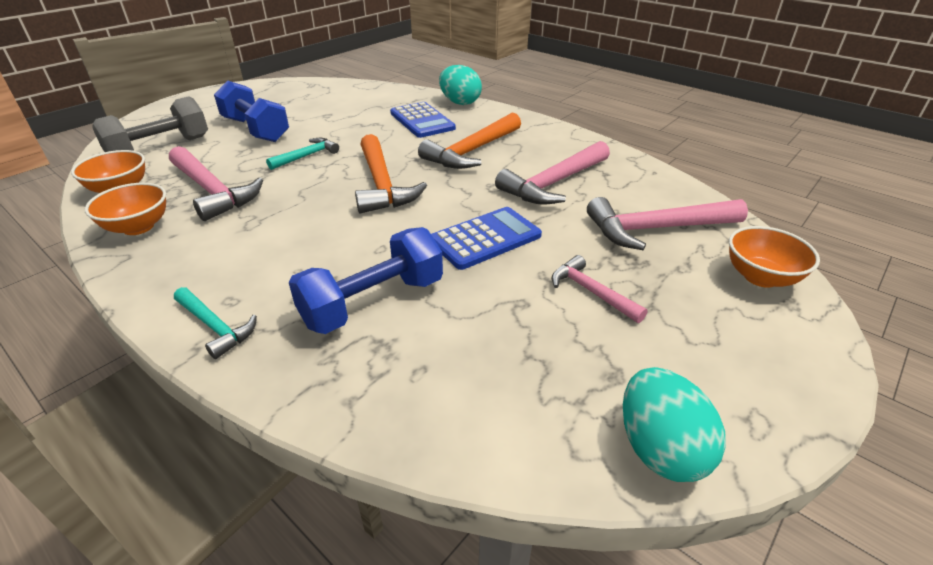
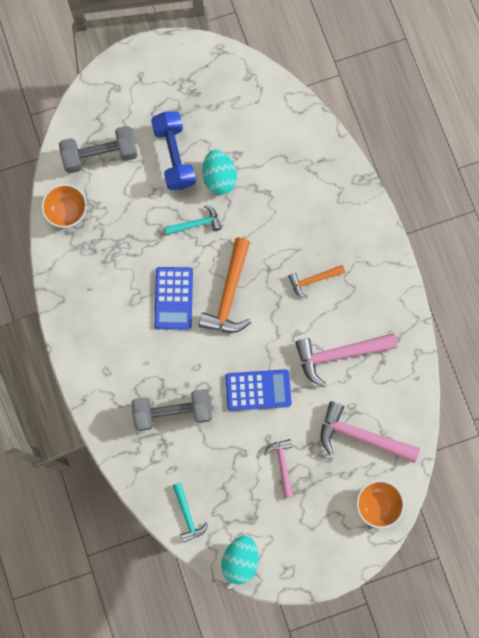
camera: 30 degrees right, 40 degrees up
orange bowl [85,183,166,235] -> none
pink hammer [169,146,263,221] -> none
turquoise hammer [174,287,257,359] -> turquoise hammer moved to [172,482,208,543]
blue dumbbell [289,227,443,334] -> grey dumbbell [132,389,212,431]
blue calculator [390,102,456,138] -> blue calculator moved to [154,267,193,330]
orange hammer [418,113,521,169] -> orange hammer [288,265,345,299], size x0.57
turquoise egg [439,65,482,105] -> turquoise egg moved to [202,150,237,195]

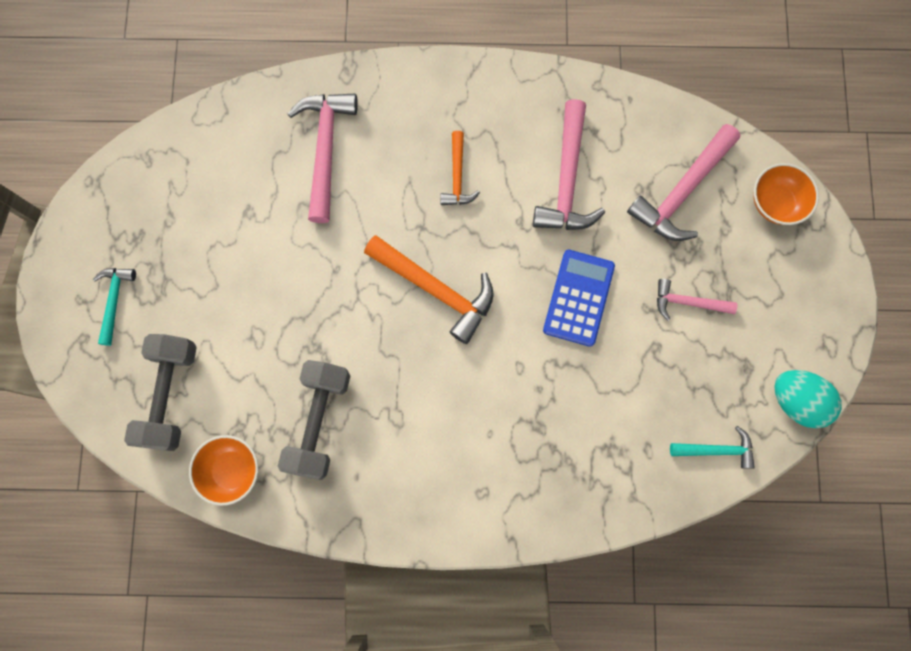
camera: 70 degrees left, 0 degrees up
grey dumbbell [132,389,212,431] -> grey dumbbell moved to [278,360,350,480]
blue dumbbell [151,111,196,190] -> none
blue calculator [154,267,193,330] -> none
turquoise hammer [165,205,221,235] -> turquoise hammer moved to [93,268,136,346]
turquoise egg [202,150,237,195] -> none
none -> pink hammer [288,94,358,223]

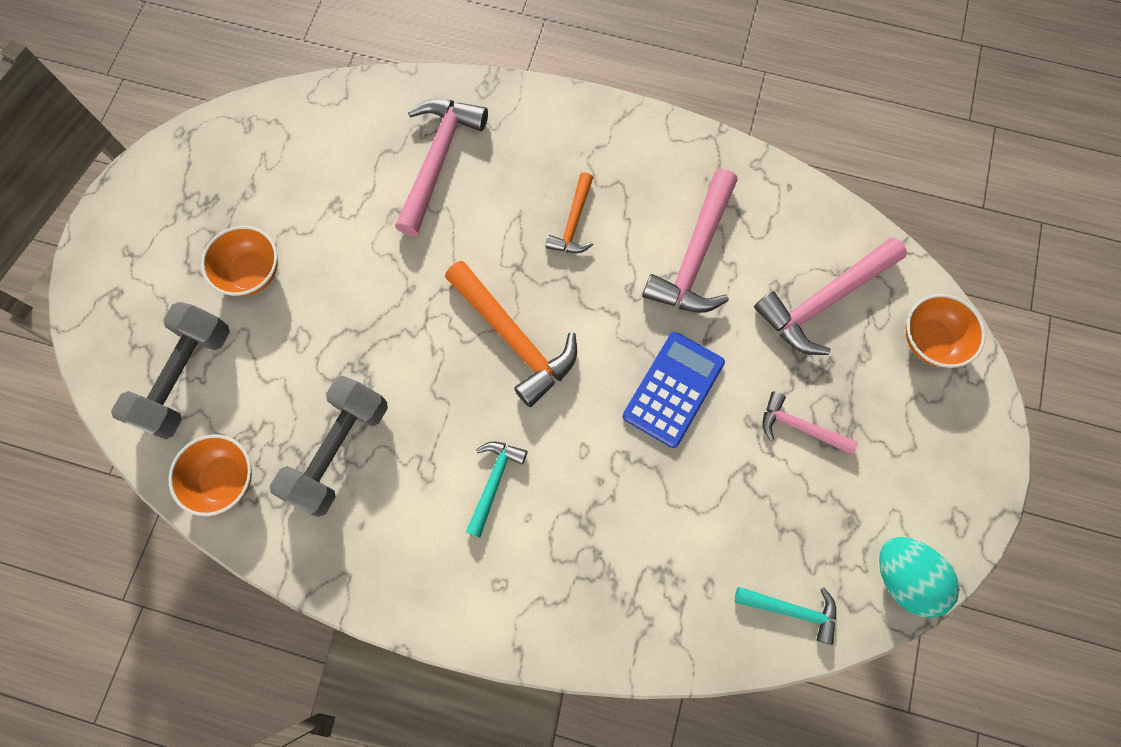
camera: 15 degrees right, 5 degrees down
turquoise hammer [93,268,136,346] -> turquoise hammer moved to [466,442,527,538]
none -> orange bowl [201,226,278,296]

